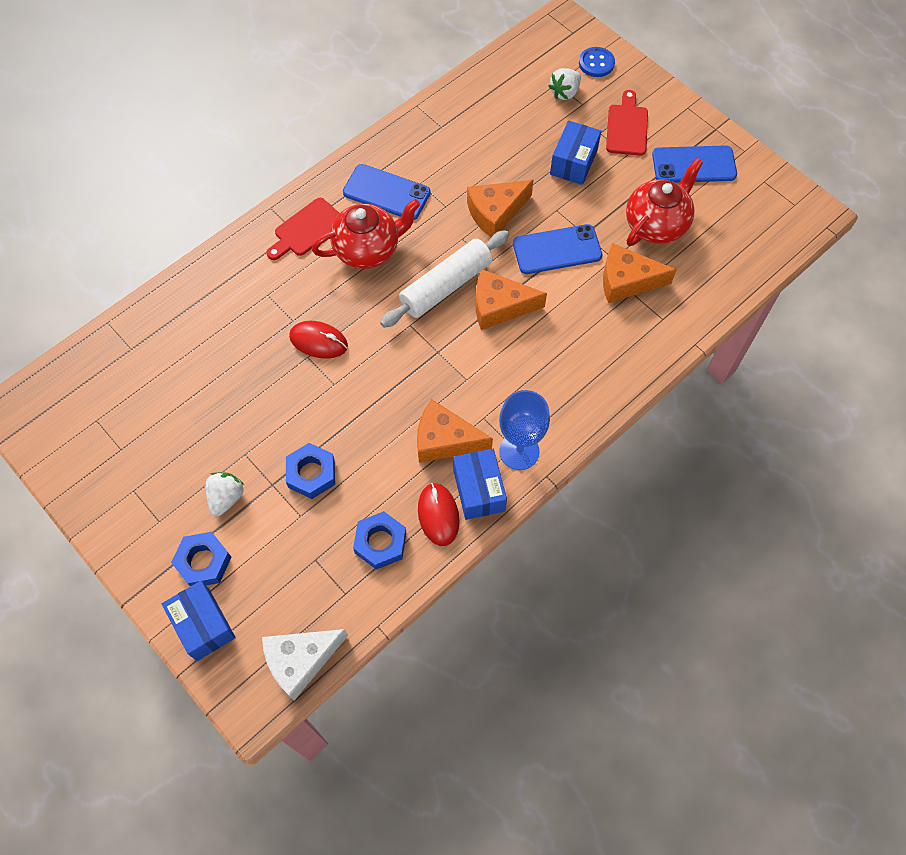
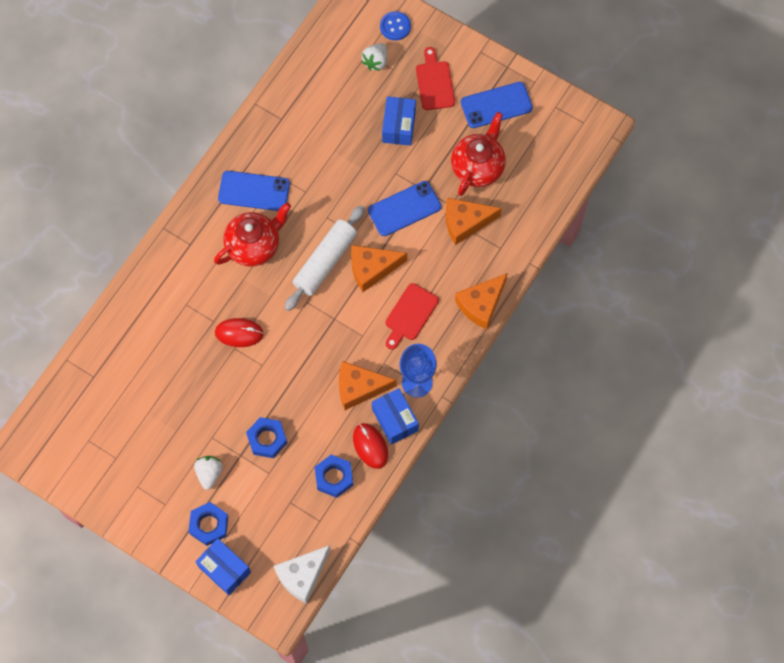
camera: 15 degrees left, 5 degrees up
red cutting board [266,198,340,260] -> red cutting board moved to [385,283,439,350]
orange cheese [467,180,534,237] -> orange cheese moved to [455,273,507,329]

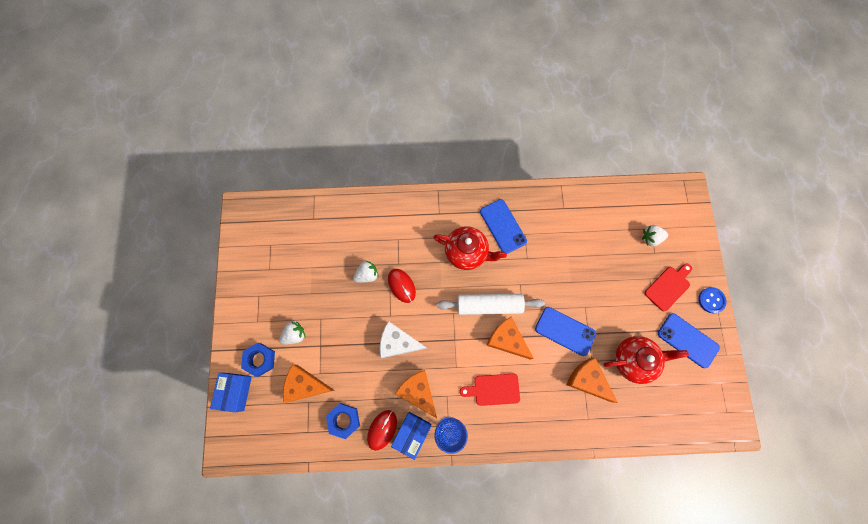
camera: 55 degrees right, 5 degrees up
blue nut [246,417,287,458] -> none
white cheese [274,545,331,604] -> white cheese moved to [380,321,427,358]
blue button [380,11,411,40] -> blue button moved to [698,287,727,313]
blue box [382,96,416,146] -> none
orange cheese [455,273,507,329] -> orange cheese moved to [283,364,334,403]
none -> white strawberry [353,261,378,283]

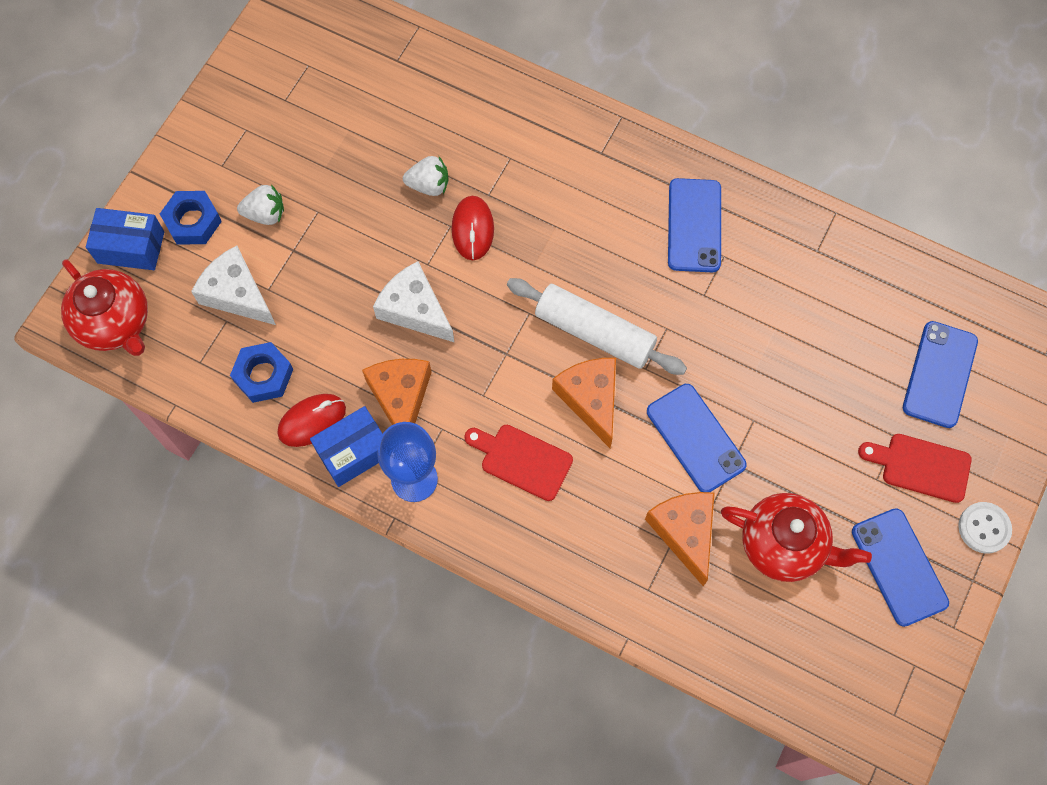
camera: 30 degrees right, 5 degrees down
blue box [210,373,252,412] -> blue box turned 60 degrees clockwise [86,208,164,270]
orange cheese [283,364,334,403] -> white cheese [191,246,276,325]
red teapot [433,226,507,270] -> red teapot moved to [61,260,148,356]
white strawberry [642,225,668,246] -> blue phone [903,321,978,428]
red cutting board [645,264,692,311] -> red cutting board turned 150 degrees counterclockwise [858,434,971,503]
blue button [698,287,727,313] -> white button [958,502,1012,553]

